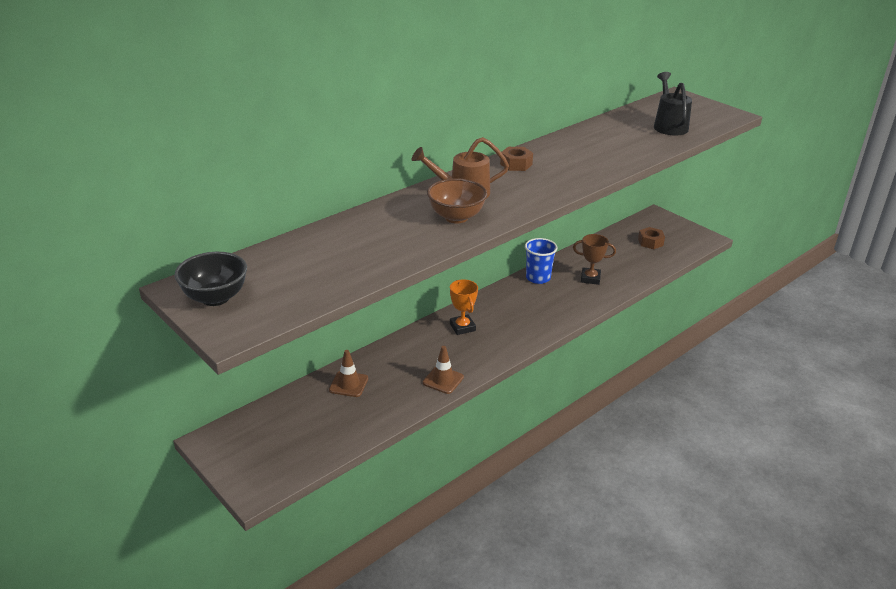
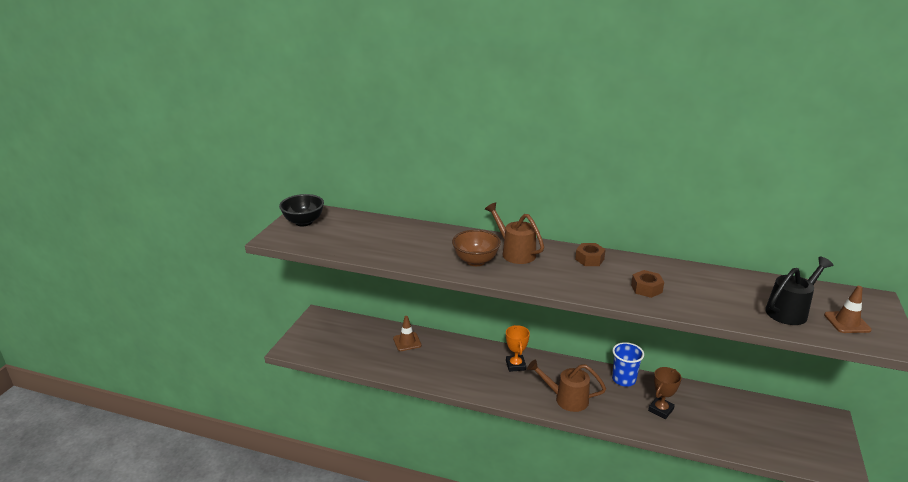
camera: 60 degrees right, 5 degrees down
brown traffic cone [423,346,464,394] -> brown traffic cone moved to [824,286,872,333]
orange trophy [450,280,478,335] -> orange trophy turned 45 degrees counterclockwise [506,325,530,372]
brown trophy [573,234,616,285] -> brown trophy turned 60 degrees clockwise [648,367,682,419]
brown nut [638,227,665,249] -> brown nut moved to [631,270,664,298]
none -> brown watering can [527,359,606,412]

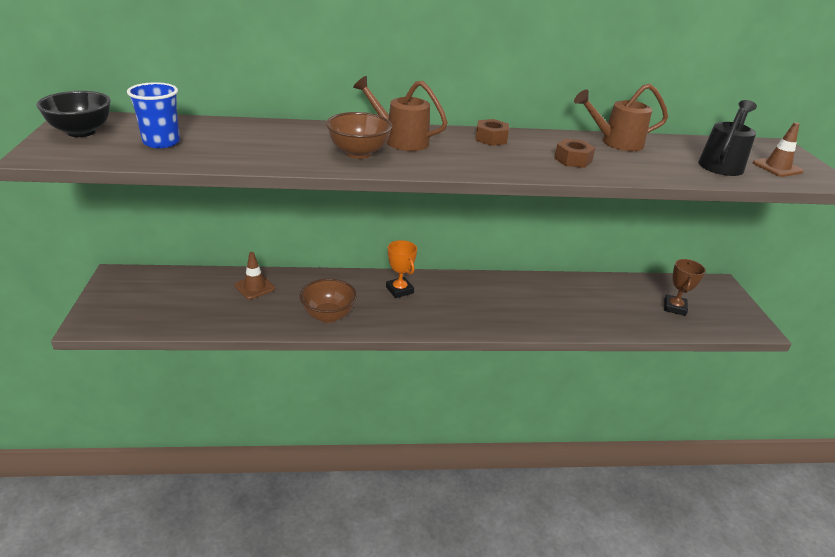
camera: 25 degrees left, 5 degrees up
brown watering can [527,359,606,412] -> brown watering can moved to [574,84,668,151]
blue cup [612,342,644,387] -> blue cup moved to [127,82,180,148]
brown trophy [648,367,682,419] -> brown trophy moved to [664,259,706,316]
none -> brown bowl [300,279,357,323]

